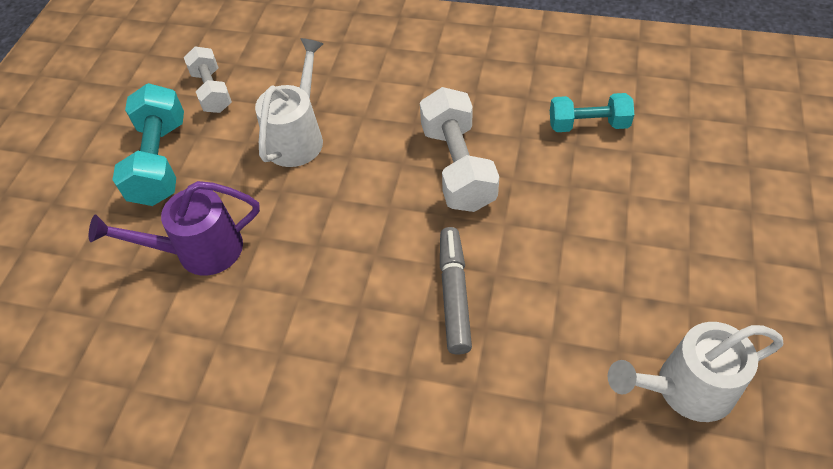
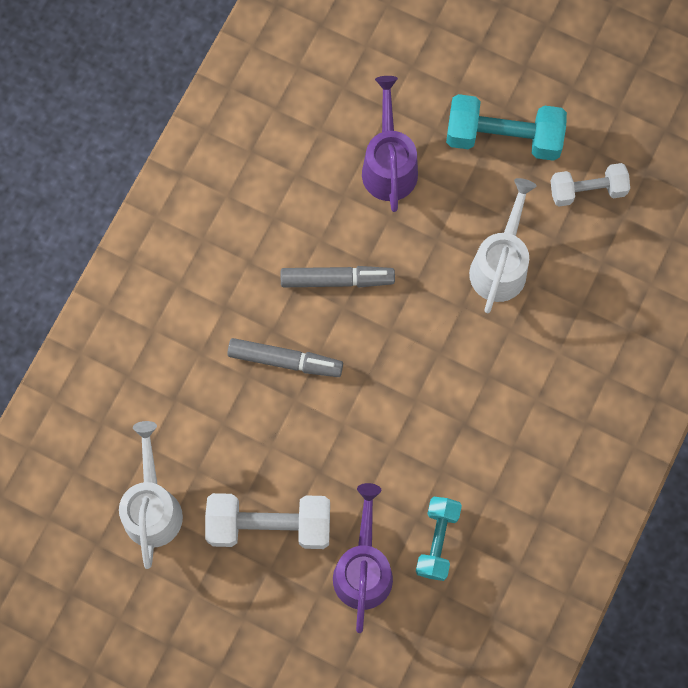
camera: 100 degrees right, 20 degrees up
white watering can [255,38,323,167] -> white watering can turned 105 degrees counterclockwise [469,178,537,313]
white dumbbell [420,87,499,212] -> white dumbbell moved to [205,493,330,549]
none -> grey marker [281,266,395,287]
none -> purple watering can [333,483,393,633]

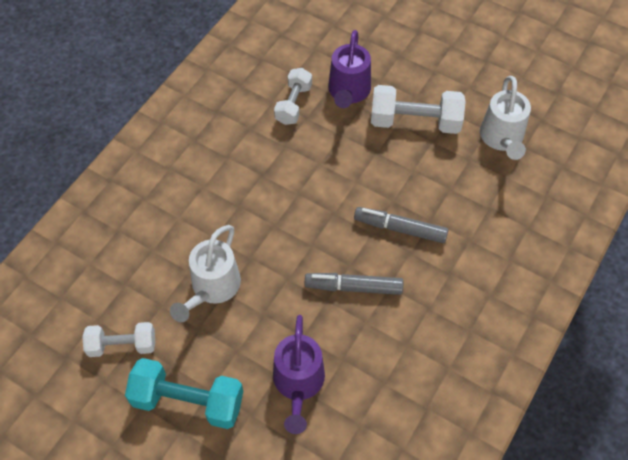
camera: 175 degrees left, 15 degrees down
turquoise dumbbell [416,497,462,581] -> white dumbbell [274,68,312,125]

